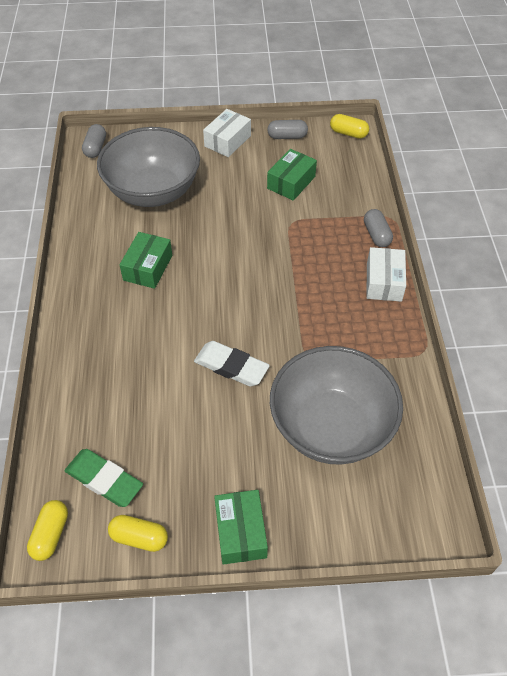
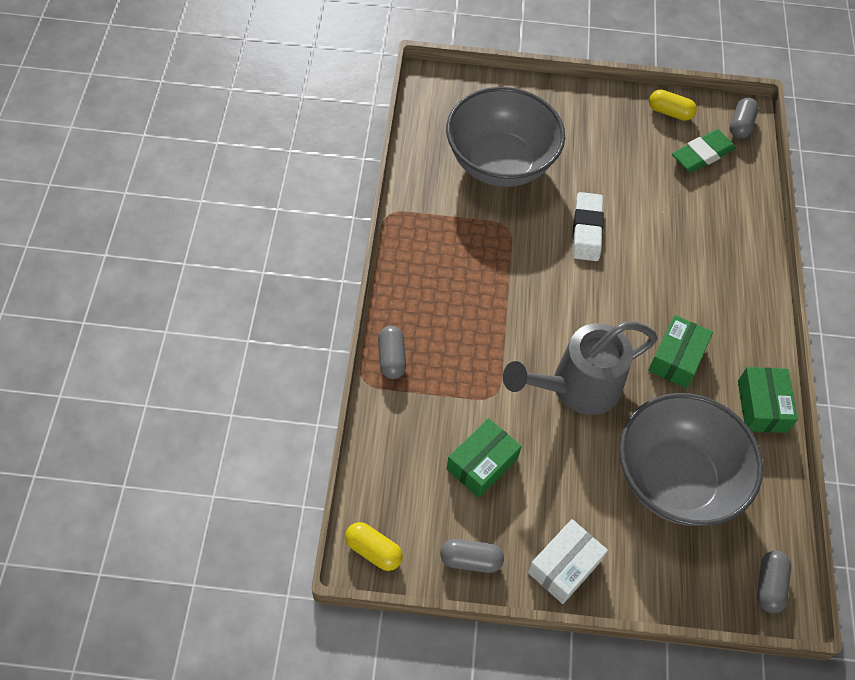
camera: 175 degrees left, 5 degrees up
yellow capsule [27,500,68,561] -> grey capsule [730,98,758,139]
green eraser [64,449,143,507] -> green eraser turned 75 degrees counterclockwise [672,129,736,173]
white eraser [194,341,270,386] -> white eraser turned 60 degrees clockwise [573,192,604,261]
green box [214,490,268,565] -> green box moved to [738,367,798,433]
white box [366,247,406,302] -> none
none -> grey watering can [503,321,657,415]

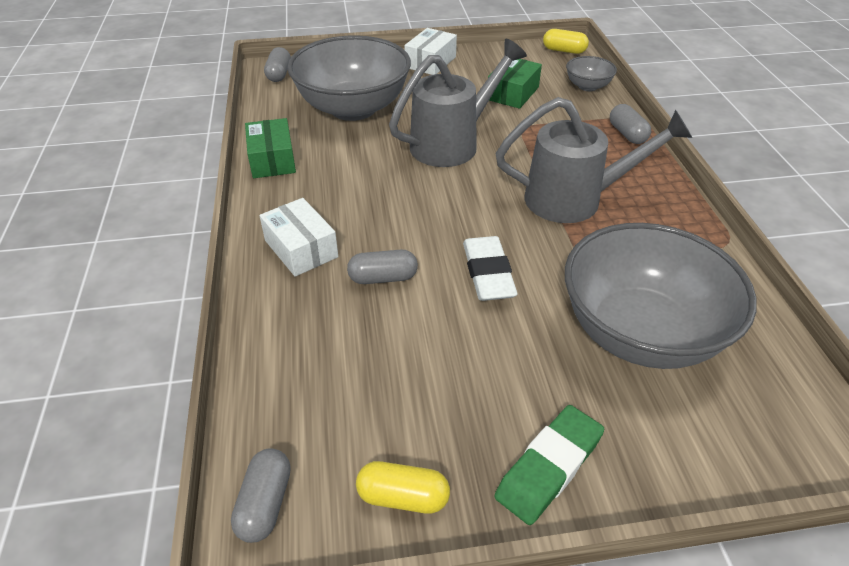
camera: 170 degrees right, 15 degrees down
grey capsule [440,539,504,573] -> grey capsule moved to [347,250,418,284]
green box [648,315,713,388] -> none
green eraser [672,129,736,173] -> green eraser moved to [494,405,604,525]
none -> white box [259,198,338,277]
none -> grey watering can [496,97,692,223]
none -> grey bowl [566,56,617,91]

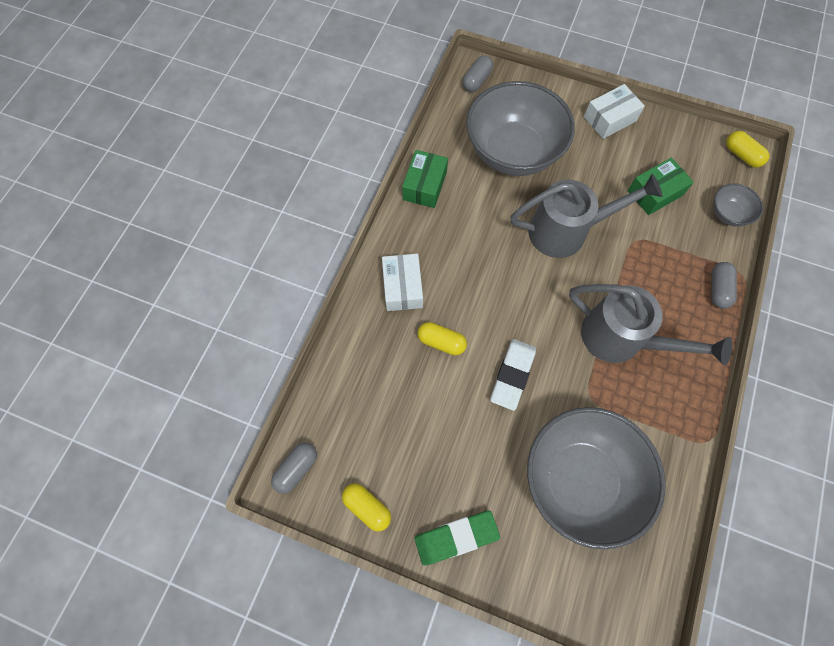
camera: 30 degrees right, 25 degrees up
grey capsule [347,250,418,284] -> yellow capsule [417,322,467,355]

